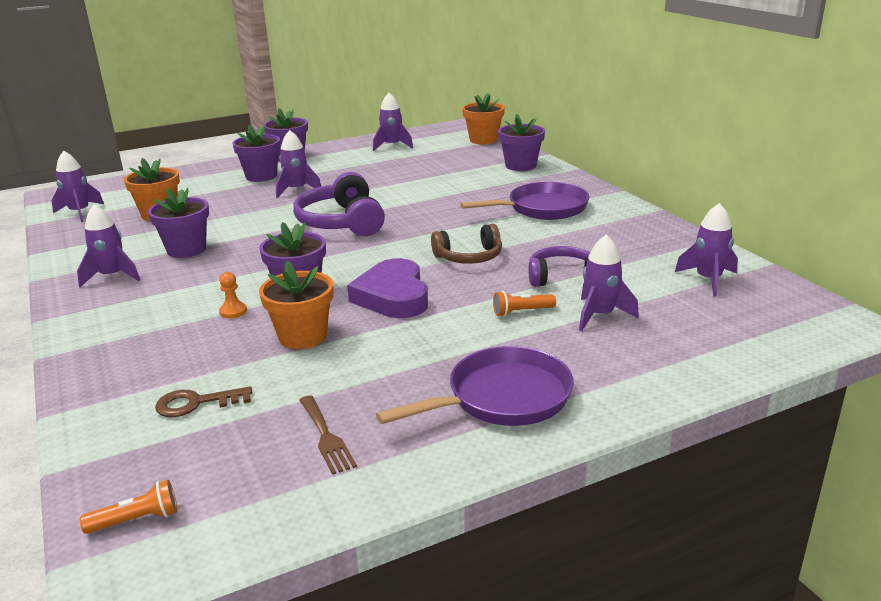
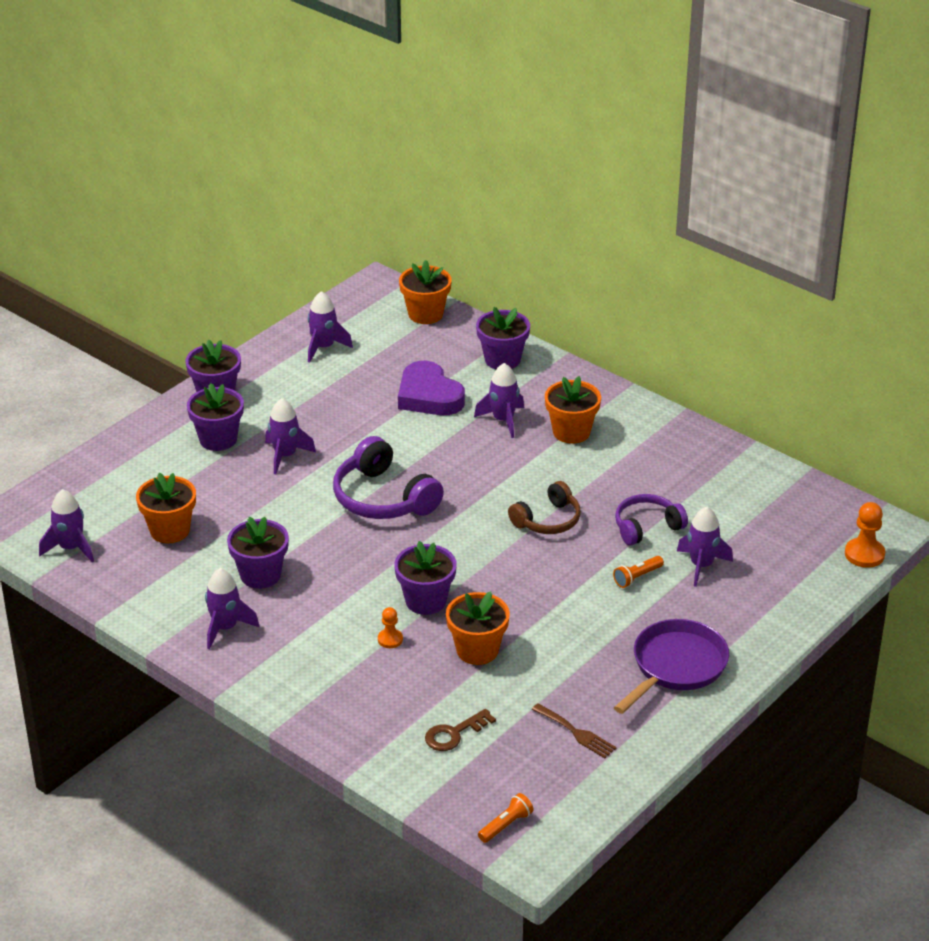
camera: 25 degrees left, 10 degrees up
purple heart [347,258,428,318] -> purple heart moved to [398,361,465,415]
purple pan [460,182,589,220] -> orange flower pot [545,376,601,444]
purple rocket [675,203,738,297] -> purple rocket moved to [474,363,524,438]
none -> orange pawn [845,502,885,568]

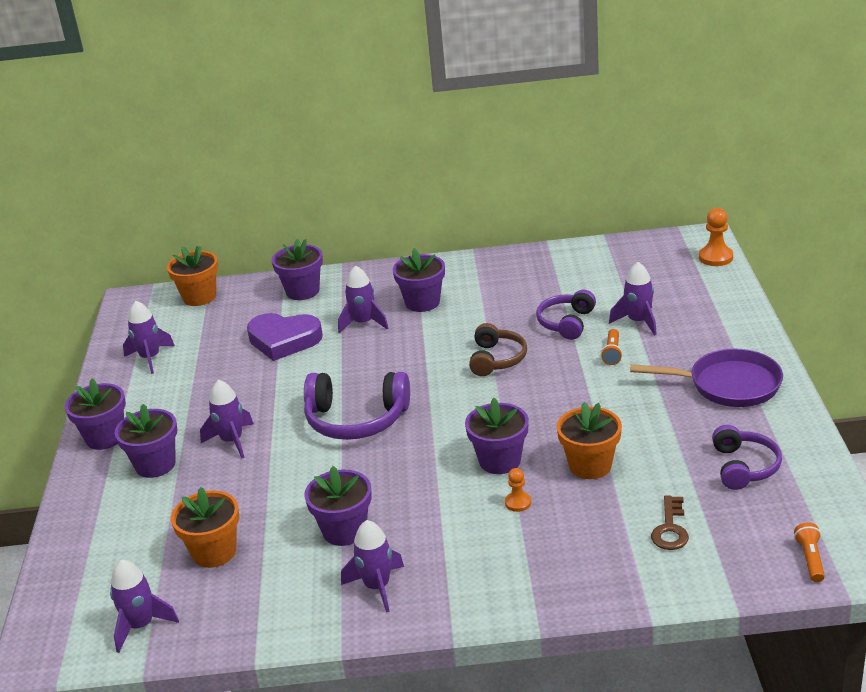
camera: 40 degrees left, 5 degrees down
brown fork [532,703,616,758] -> purple headphones [712,425,782,490]
orange flower pot [545,376,601,444] -> purple flower pot [393,248,445,312]
purple pan [614,619,729,714] -> purple pan turned 105 degrees clockwise [630,349,783,407]

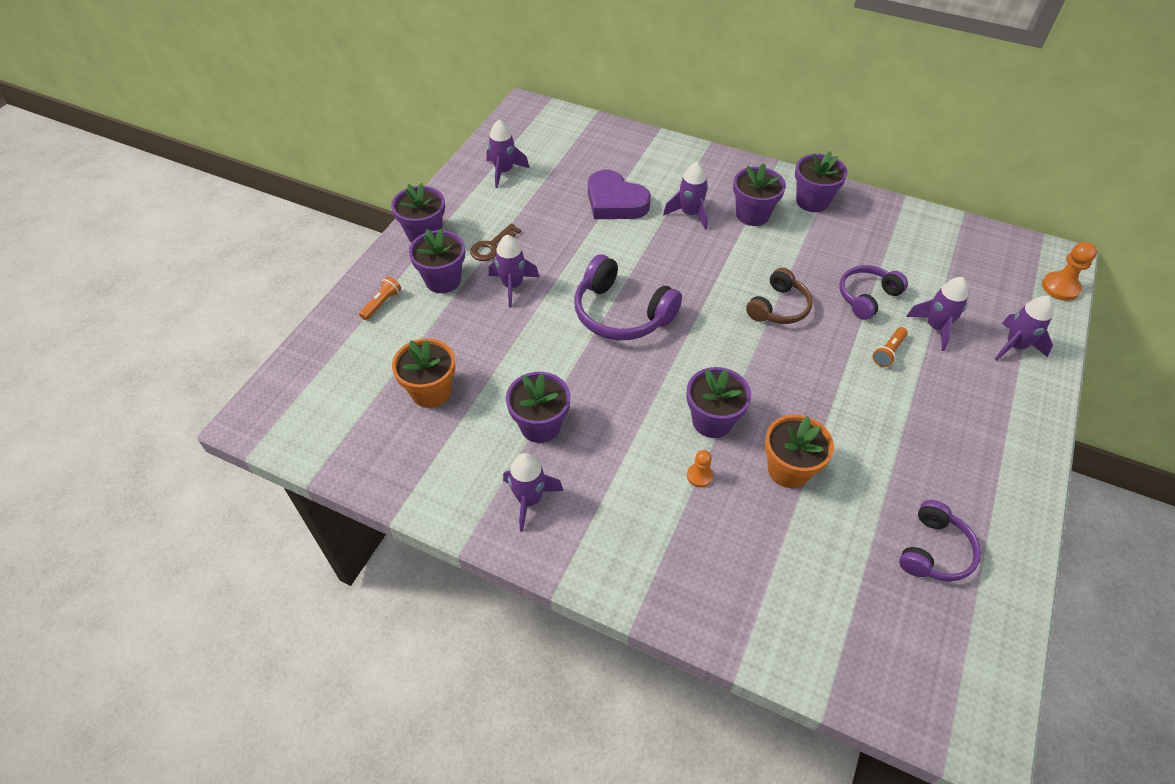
camera: 25 degrees right, 20 degrees up
purple rocket [110,559,179,653] -> purple rocket moved to [995,296,1053,361]
orange flower pot [167,246,218,306] -> none
purple flower pot [272,239,323,300] -> purple flower pot moved to [795,151,848,212]
purple pan [630,349,783,407] -> none
brown key [651,496,689,550] -> brown key moved to [470,224,521,261]
orange flashlight [794,522,825,582] -> orange flashlight moved to [359,276,401,320]

